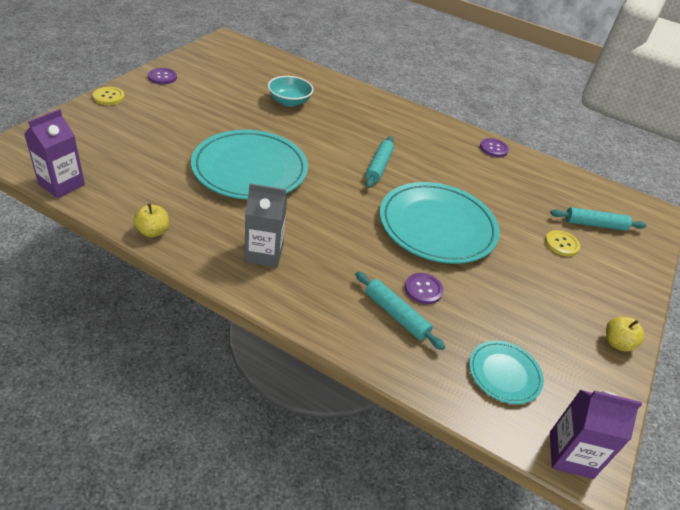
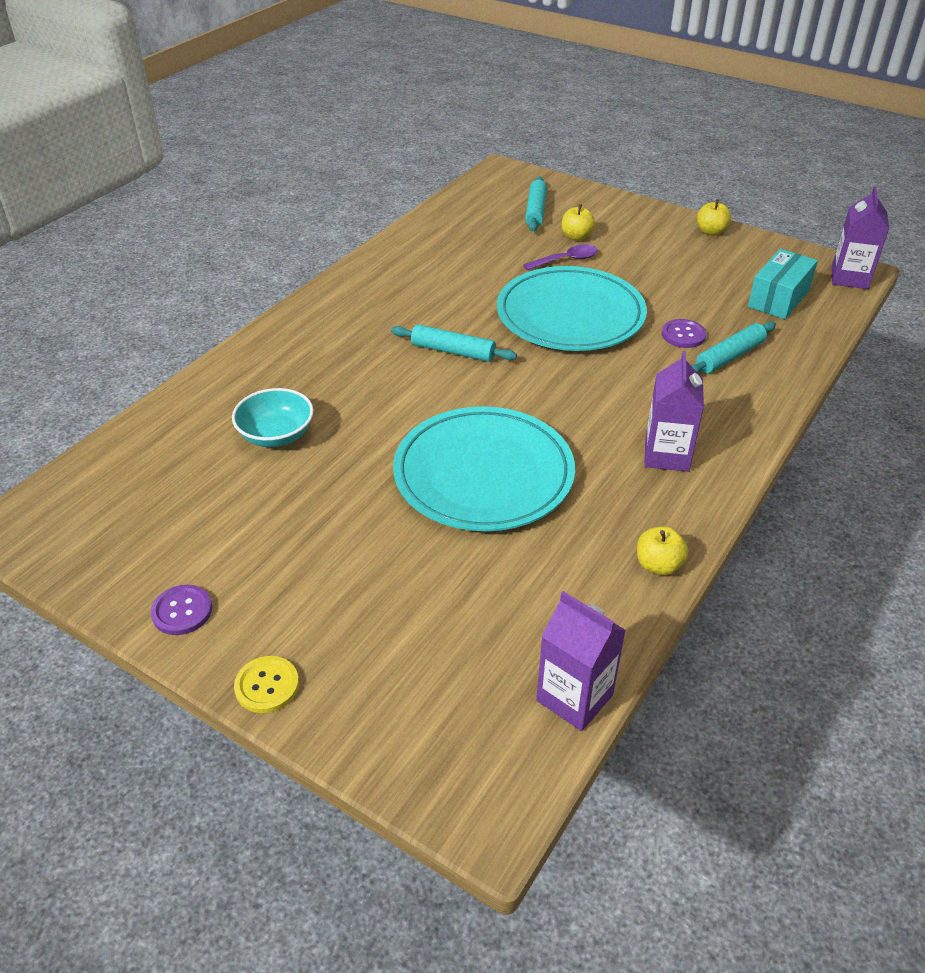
camera: 80 degrees left, 0 degrees up
grey carton [244,183,287,267] -> purple carton [644,351,704,472]
turquoise plate [469,341,544,404] -> turquoise box [748,249,818,319]
purple button [480,138,509,157] -> none
yellow button [545,230,580,256] -> yellow apple [562,204,595,241]
none -> purple spoon [523,244,598,271]

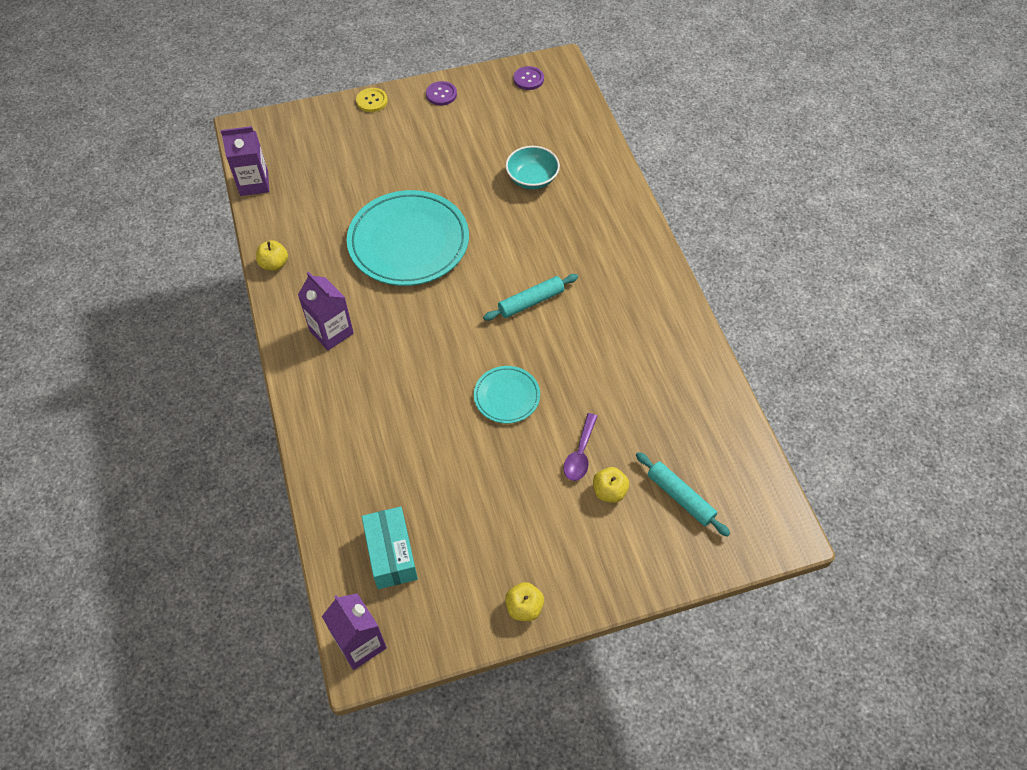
camera: 130 degrees right, 15 degrees up
turquoise plate [497,266,647,351] -> turquoise plate [474,366,540,423], size x0.49
purple button [662,319,706,348] -> purple button moved to [513,66,544,90]
turquoise rolling pin [691,321,776,373] -> none

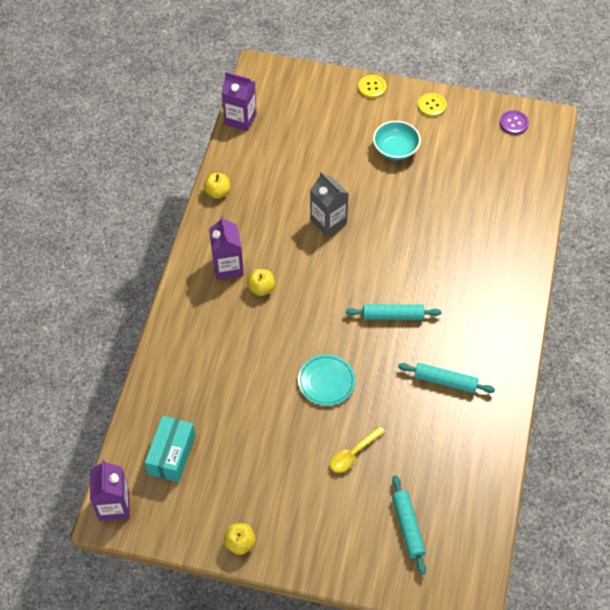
camera: 30 degrees right, 0 degrees up
turquoise plate [347,190,469,286] -> grey carton [310,171,349,236]
purple button [426,81,457,106] -> yellow button [418,93,447,117]
turquoise bowl [506,146,560,189] -> turquoise bowl moved to [373,121,421,160]
purple spoon [563,413,598,481] -> yellow spoon [330,426,385,473]
yellow apple [593,467,629,503] -> yellow apple moved to [247,269,275,296]
none -> turquoise rolling pin [398,363,495,393]

